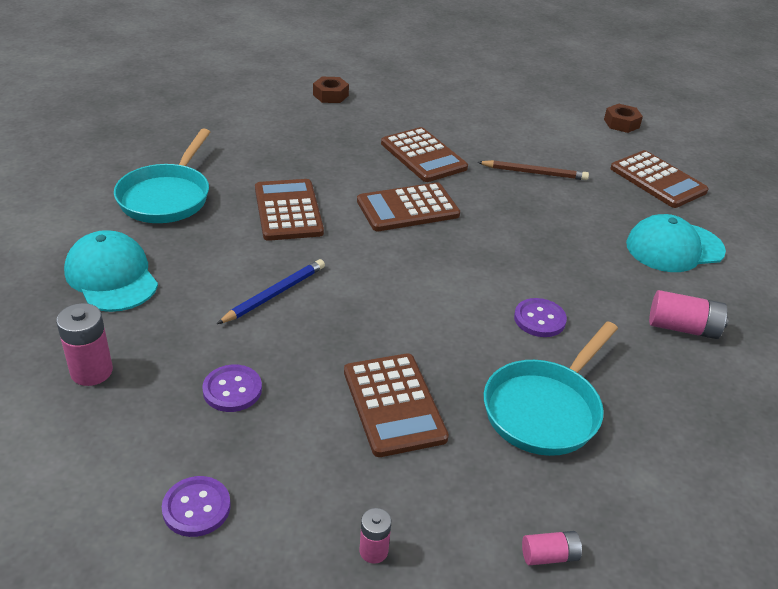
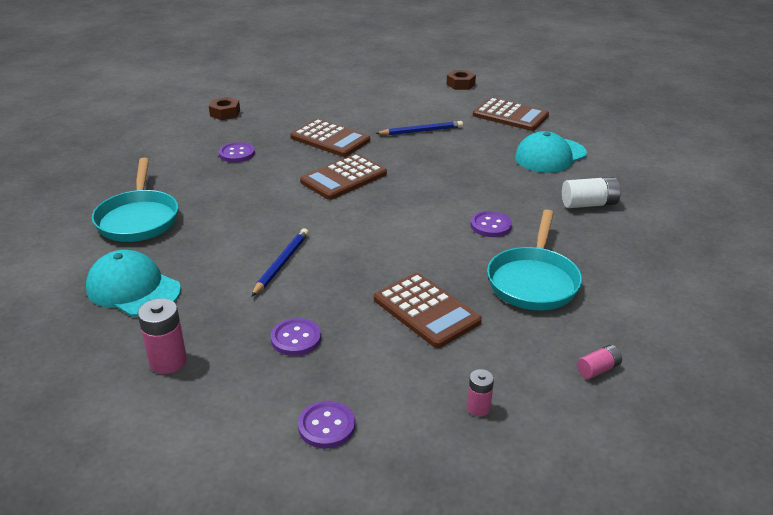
camera: 20 degrees left, 5 degrees down
brown calculator [255,179,324,241] -> none
brown pencil [477,160,589,180] -> blue pencil [375,121,463,135]
pink battery [649,290,729,339] -> white battery [562,177,621,208]
none -> purple button [219,142,255,162]

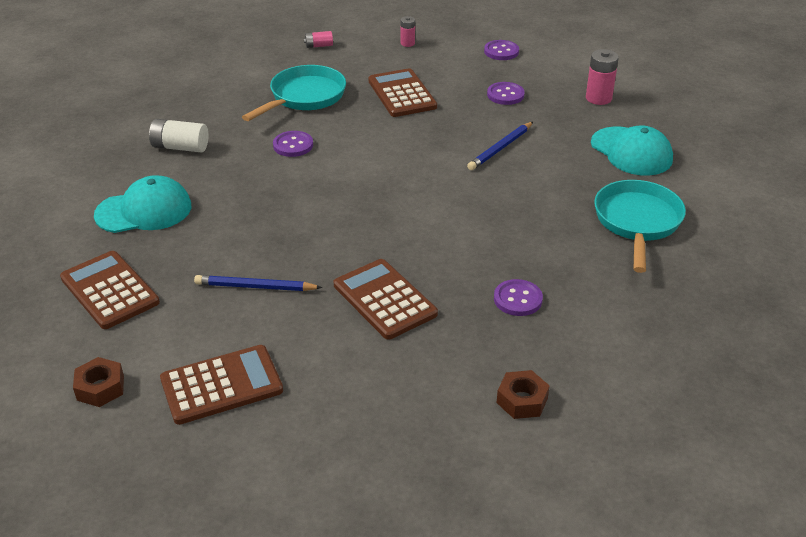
camera: 160 degrees left, 5 degrees up
brown calculator [300,154,387,200] -> brown calculator moved to [160,345,283,425]

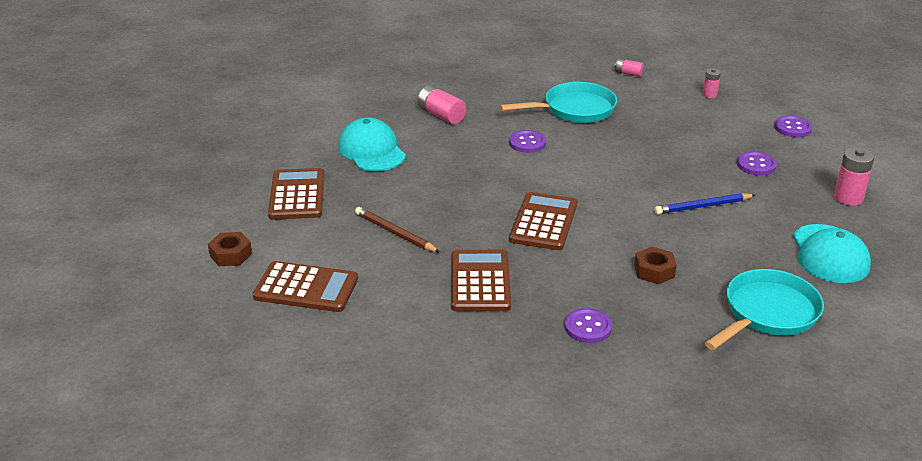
camera: 35 degrees right, 5 degrees down
turquoise cap [94,175,191,233] -> turquoise cap turned 135 degrees counterclockwise [338,117,406,171]
white battery [149,119,209,152] -> pink battery [418,85,466,124]
blue pencil [194,275,322,291] -> brown pencil [355,207,440,253]
brown calculator [368,68,437,117] -> brown calculator moved to [509,192,577,250]
brown nut [497,370,550,419] -> brown nut moved to [634,246,677,284]

